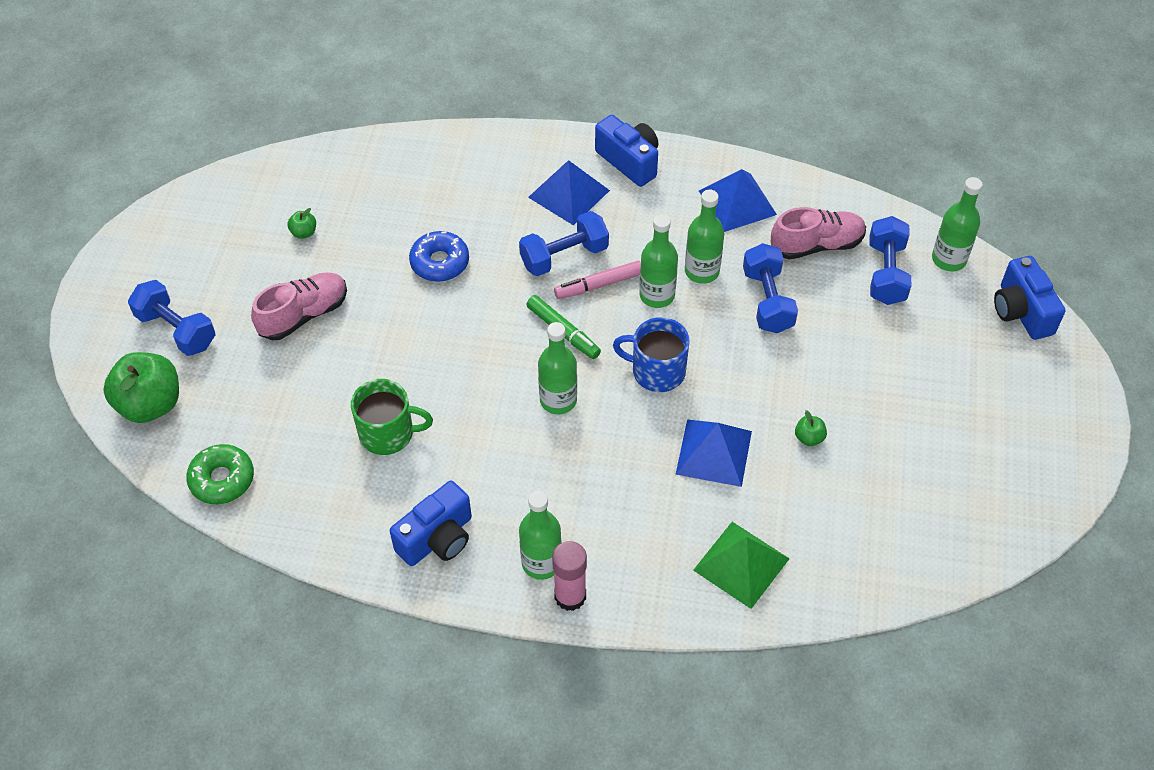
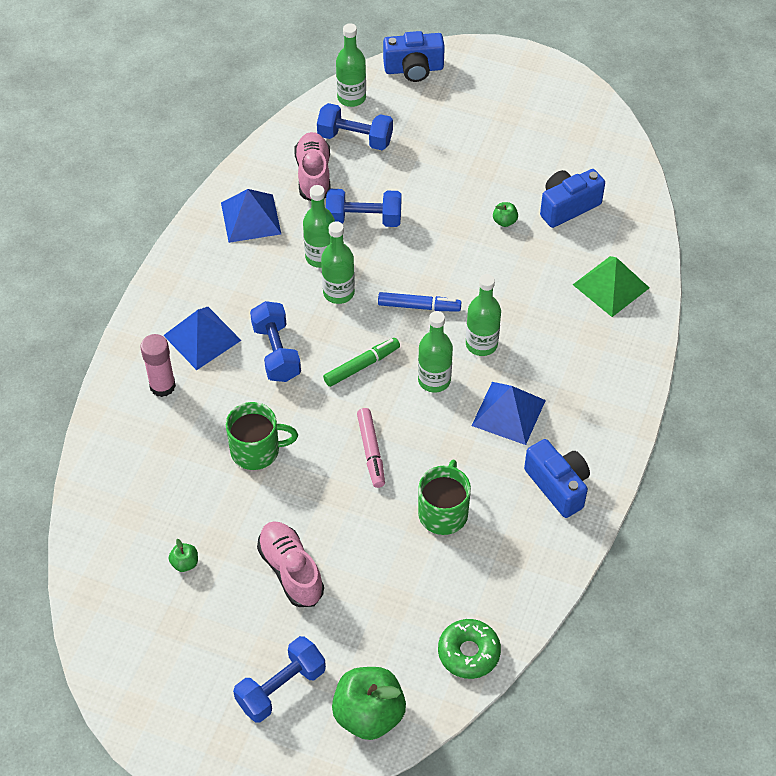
camera: 80 degrees left, 0 degrees up
blue donut [409,231,469,282] -> green mug [226,402,298,470]
green bottle [519,491,562,580] -> green bottle moved to [466,274,501,356]
pink glue stick [552,541,587,611] -> pink glue stick moved to [140,334,176,397]
pink marker [554,261,641,299] -> pink marker moved to [357,408,385,488]
blue camera [595,115,658,187] -> blue camera moved to [540,169,605,228]
blue mug [613,317,690,392] -> blue marker [378,292,461,311]
blue pyramid [675,419,752,487] -> blue pyramid moved to [472,382,546,445]

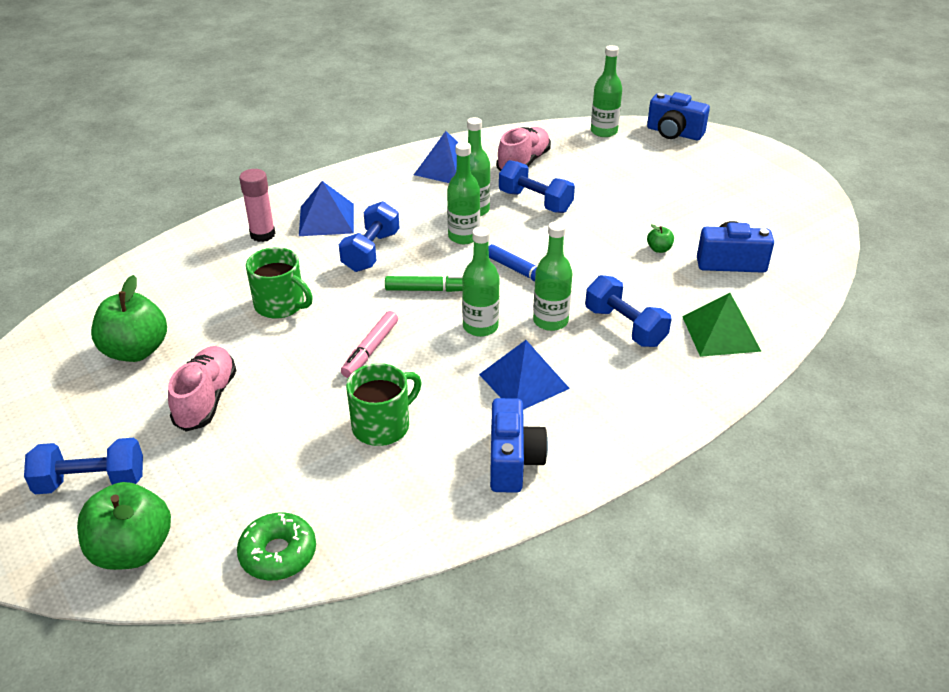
camera: 35 degrees right, 15 degrees down
green apple [169,539,198,572] -> green apple [91,275,167,362], size x2.33
blue dumbbell [317,103,393,150] -> blue dumbbell moved to [585,275,672,347]

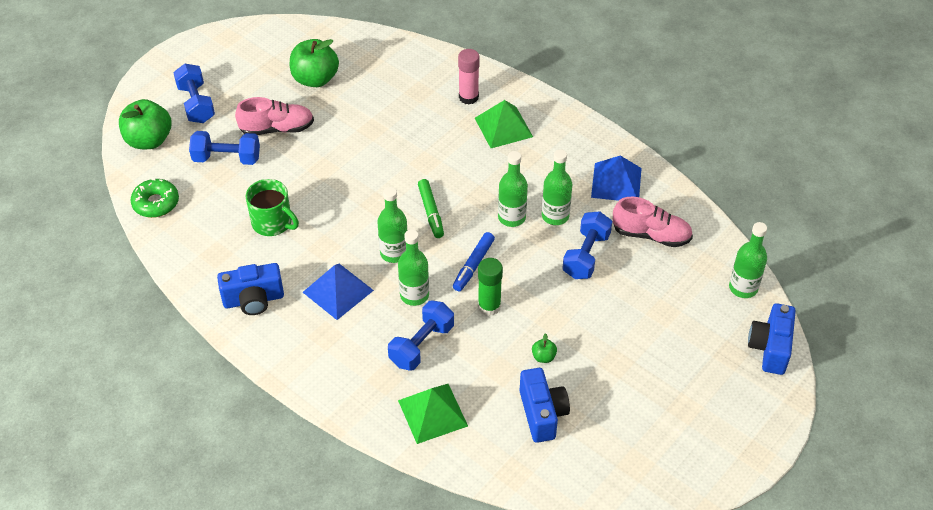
camera: 75 degrees right, 10 degrees up
green mug [246,247,313,319] -> none
blue pyramid [299,181,354,236] -> green pyramid [475,100,533,148]
blue dumbbell [339,201,399,272] -> blue dumbbell moved to [189,131,260,165]
pink marker [341,311,398,378] -> none
none -> green glue stick [478,258,503,316]

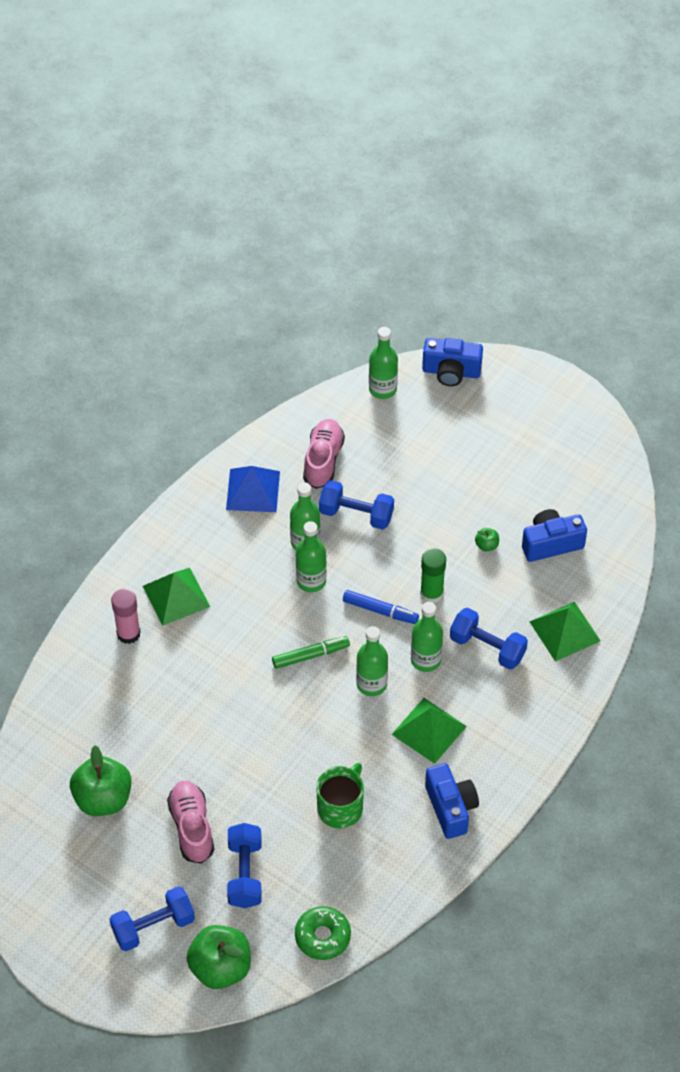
camera: 95 degrees left, 5 degrees up
blue pyramid [303,264,374,320] -> green pyramid [392,698,467,764]

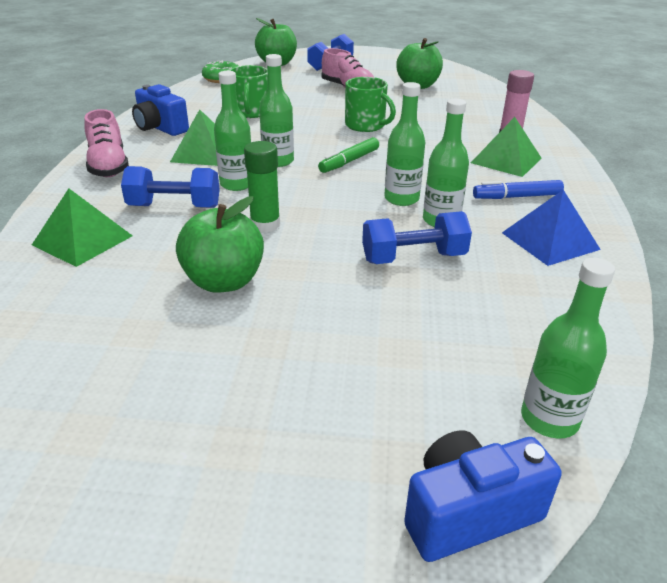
camera: 150 degrees right, 20 degrees down
blue dumbbell [227,823,262,908] -> none
pink shoe [303,419,345,489] -> pink shoe moved to [84,109,129,177]
blue marker [343,590,419,624] -> blue marker moved to [473,180,564,199]
green apple [475,528,499,552] -> green apple [176,196,264,293], size x2.33
blue camera [522,509,587,562] -> none
none -> green mug [345,77,396,132]

